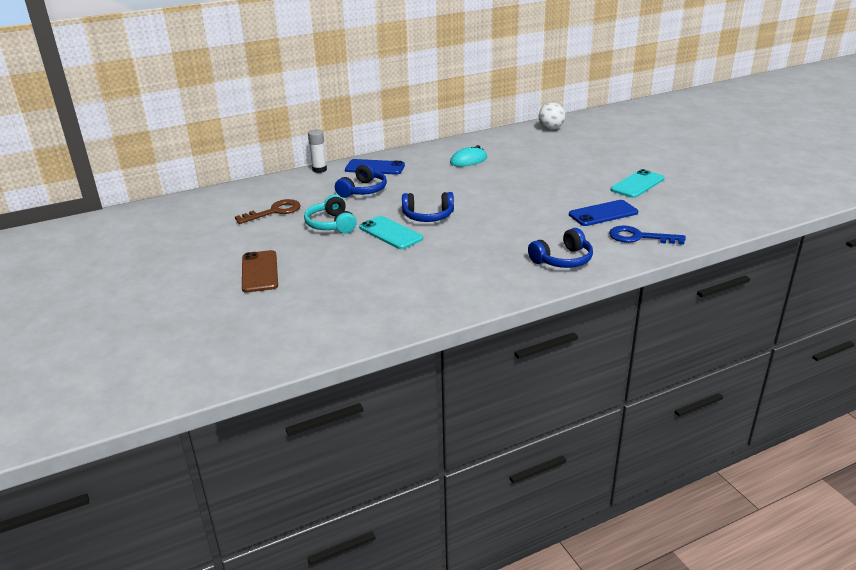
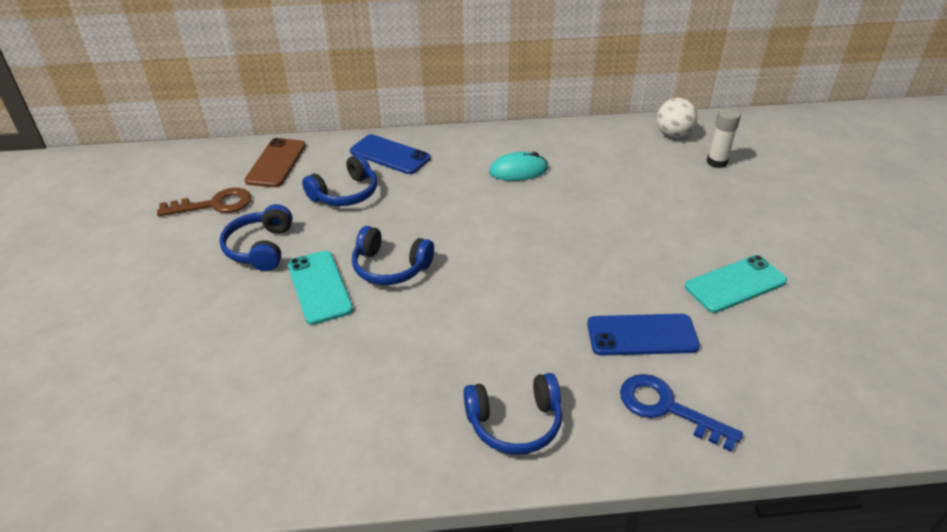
camera: 20 degrees right, 10 degrees up
brown phone [242,250,278,293] -> brown phone moved to [244,138,306,187]
turquoise headphones [304,195,357,233] -> blue headphones [219,204,293,271]
white glue stick [308,129,327,173] -> white glue stick moved to [707,107,741,168]

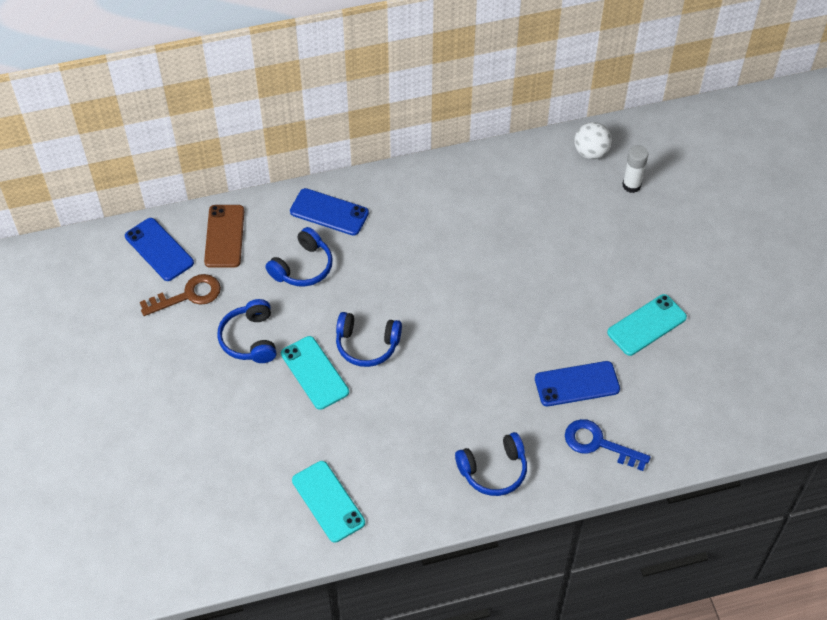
camera: 10 degrees left, 15 degrees up
turquoise mouse [489,152,548,181] -> none
none -> blue phone [125,218,194,281]
none -> turquoise phone [292,461,365,543]

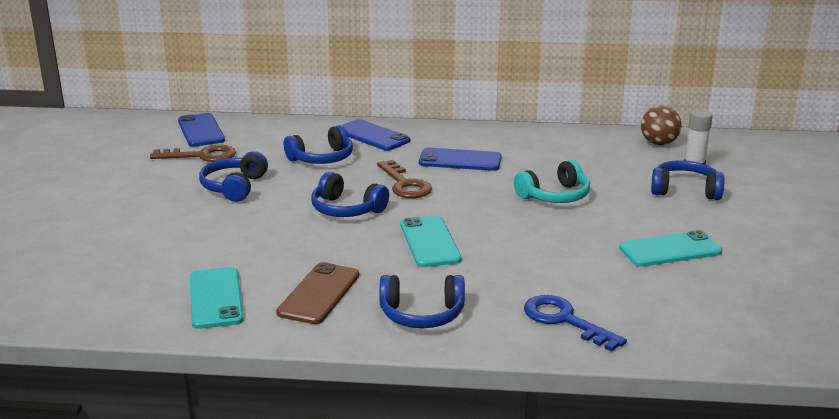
camera: 20 degrees right, 30 degrees down
brown phone [204,205,244,268] -> brown phone moved to [276,262,359,324]
turquoise phone [281,336,349,410] -> turquoise phone moved to [401,216,461,267]
blue phone [535,361,620,406] -> blue phone moved to [419,148,502,171]
white ball [574,122,612,159] -> brown ball [641,106,682,145]
none -> brown key [377,160,432,198]
none -> turquoise headphones [514,160,590,203]
none -> blue headphones [651,160,725,200]

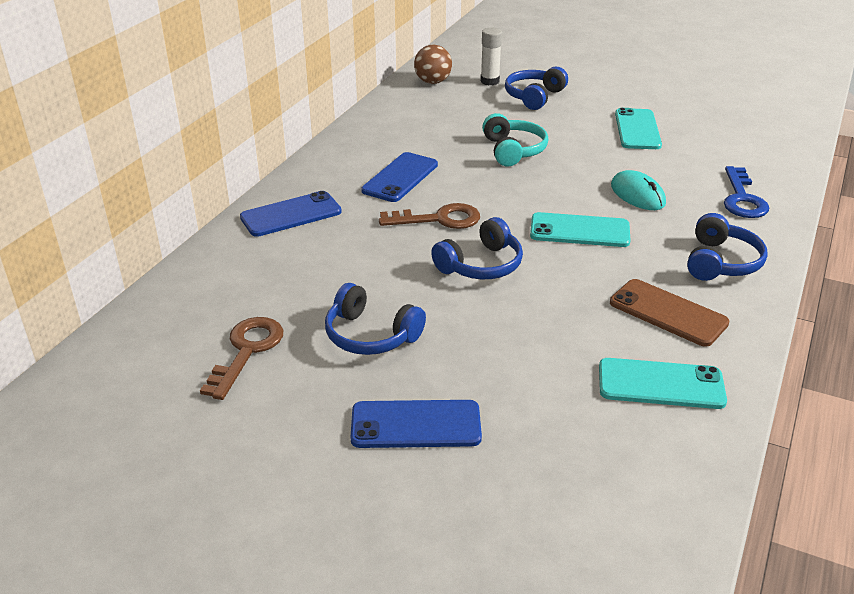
camera: 70 degrees left, 10 degrees up
blue phone [178,113,225,147] -> blue phone moved to [351,400,482,448]
blue headphones [284,125,353,164] -> none
blue key [524,295,627,352] -> blue key turned 60 degrees counterclockwise [724,166,769,218]
none -> turquoise mouse [611,170,666,210]

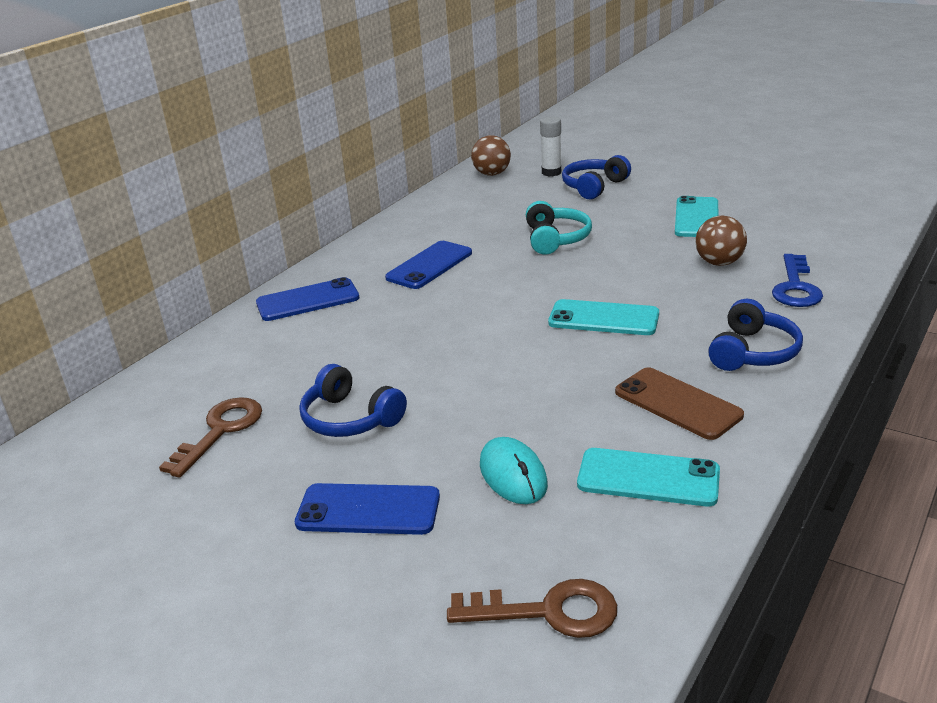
camera: 10 degrees right, 5 degrees down
brown key [379,203,480,229] -> brown key moved to [447,579,617,638]
blue headphones [431,217,523,279] -> none
turquoise mouse [611,170,666,210] -> turquoise mouse moved to [480,437,548,504]
none -> brown ball [695,216,747,266]

